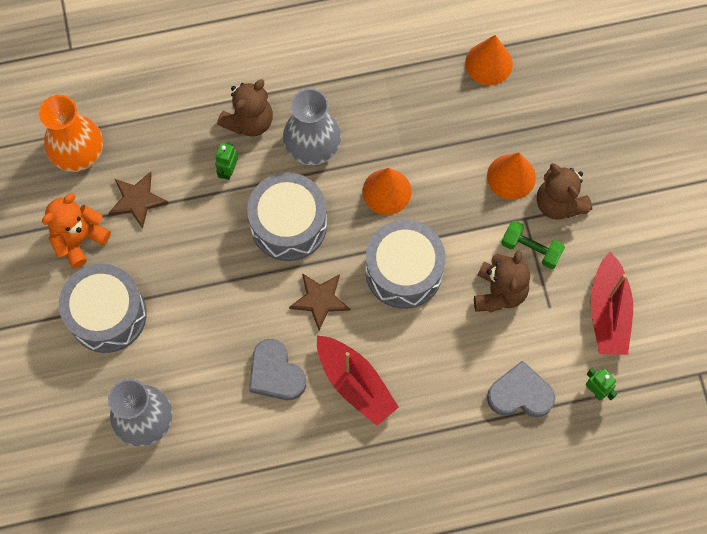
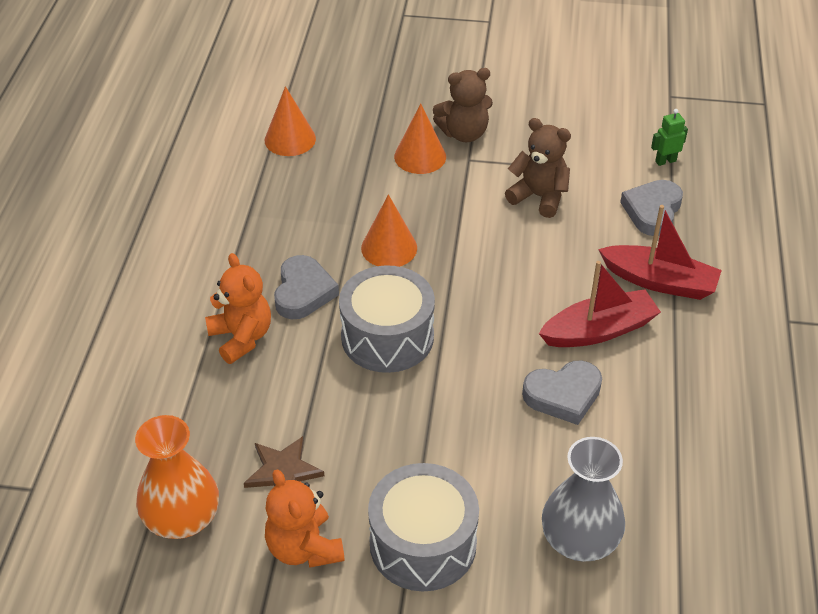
camera: 70 degrees left, 25 degrees down
green robot [215,142,238,180] -> none
brown teddy bear [217,79,273,136] -> orange teddy bear [205,253,271,364]
grey vase [283,88,341,165] -> grey heart [274,255,339,319]
brown star [289,273,350,330] -> none
grey drum [365,220,446,309] -> none
green dumbbell [501,221,565,269] -> none
red boat [590,252,633,355] -> red boat moved to [598,205,722,300]

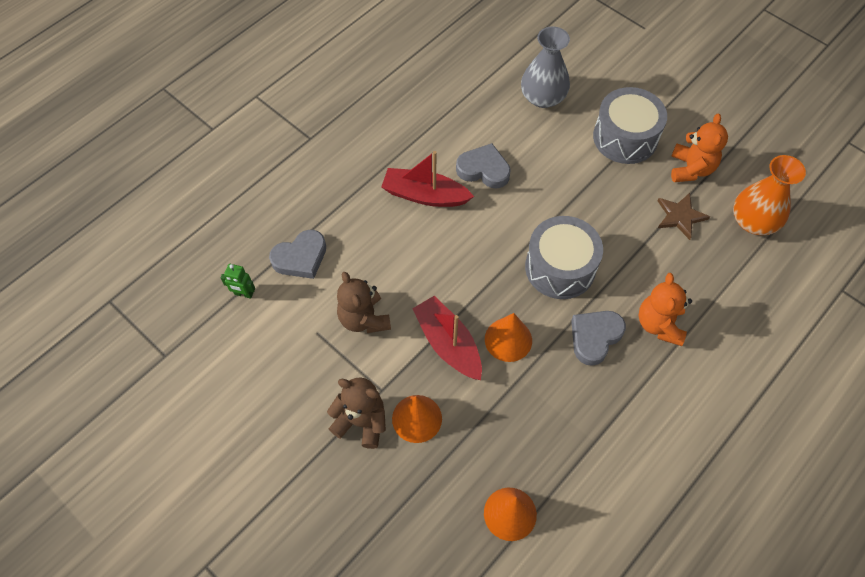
camera: 145 degrees left, 15 degrees up
red boat [598,205,722,300] -> red boat moved to [412,296,482,380]

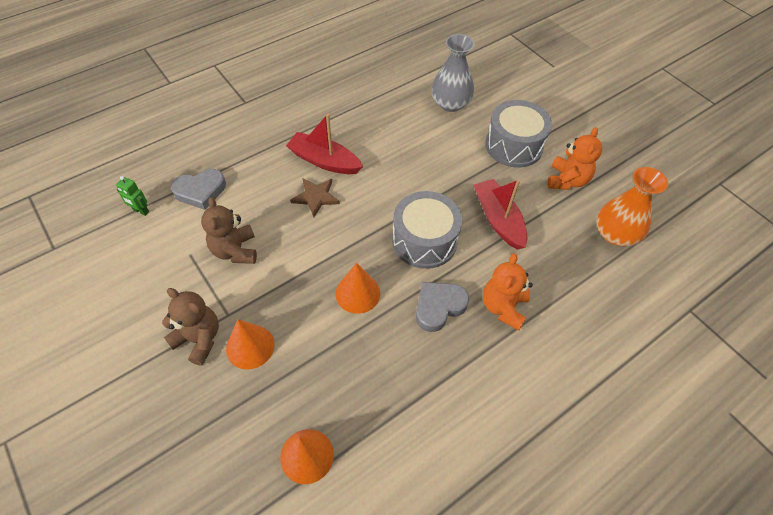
camera: 10 degrees right, 5 degrees down
red boat [412,296,482,380] -> red boat moved to [474,179,528,250]
grey heart [456,143,511,188] -> none
brown star [658,193,710,240] -> brown star moved to [290,178,340,217]

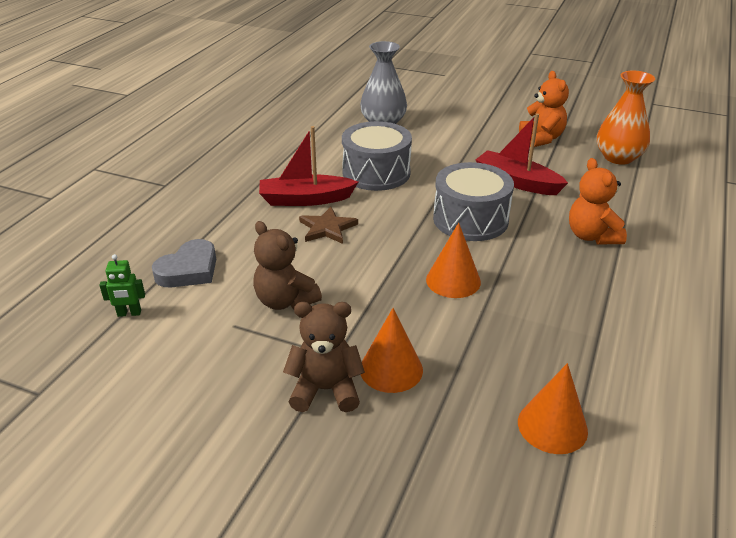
camera: 30 degrees left, 20 degrees down
grey heart [416,282,469,332] -> none
grey drum [485,100,552,168] -> grey drum moved to [342,121,412,191]

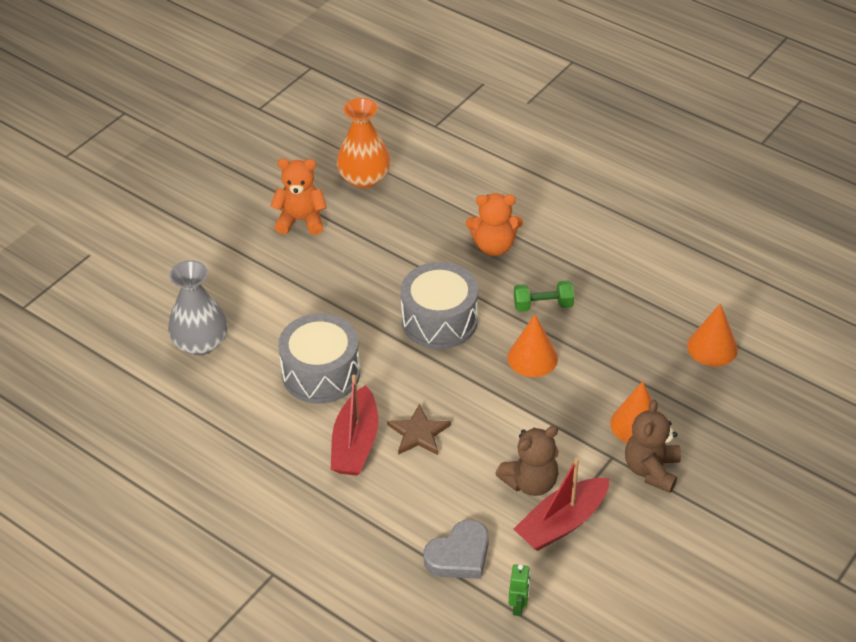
camera: 75 degrees left, 10 degrees up
grey heart [152,239,216,287] -> grey heart turned 90 degrees clockwise [424,520,489,579]
red boat [476,114,568,195] -> red boat moved to [514,458,610,551]
none -> green dumbbell [514,280,574,312]

